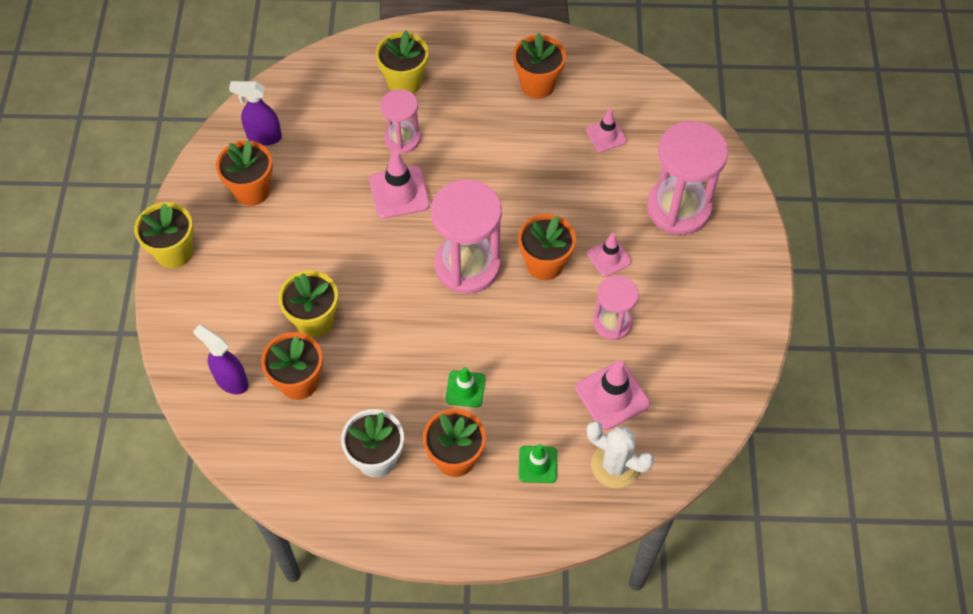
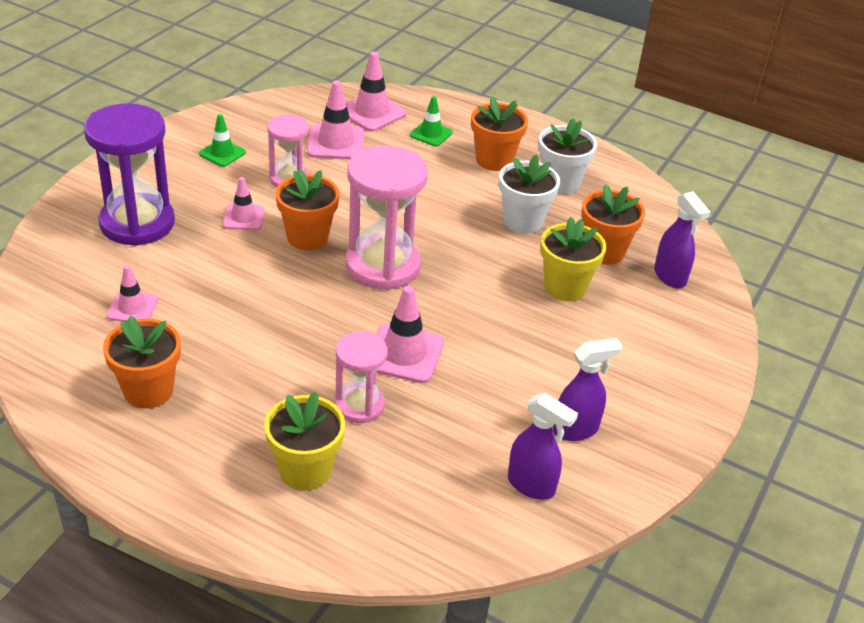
camera: 155 degrees left, 20 degrees down
yellow flower pot [134,202,193,268] -> none
orange flower pot [216,141,273,206] -> purple spray bottle [553,338,622,441]
green traffic cone [445,367,485,408] -> green traffic cone moved to [199,114,246,167]
white cactus [587,421,654,488] -> pink traffic cone [346,52,406,132]
pink hourglass [647,121,728,235] -> purple hourglass [84,103,175,246]
none -> white flower pot [499,154,560,234]

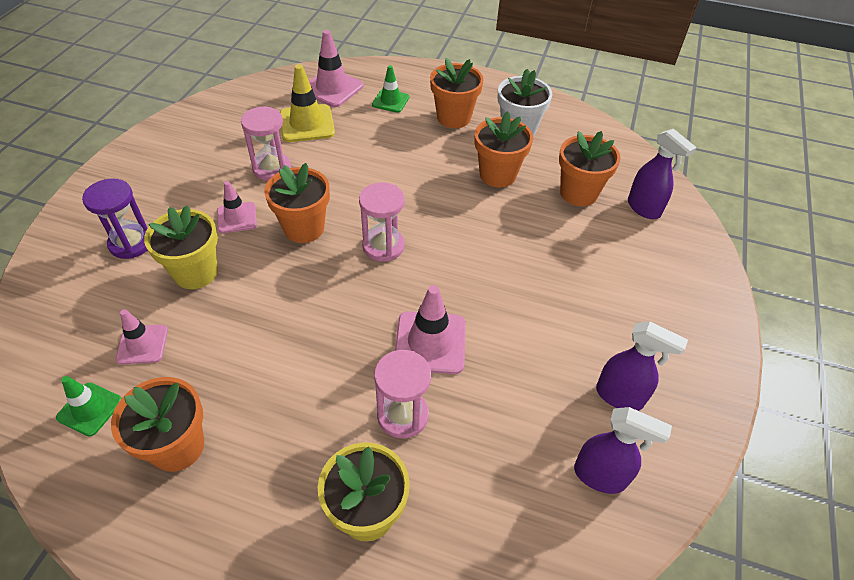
camera: 10 degrees left, 10 degrees up
purple hourglass [84,103,175,246] -> purple hourglass [82,178,148,259], size x0.58
green traffic cone [199,114,246,167] -> green traffic cone moved to [56,376,122,437]
pink traffic cone [307,81,365,160] -> yellow traffic cone [280,64,335,142]
pink hourglass [346,146,428,290] -> pink hourglass [359,182,405,262], size x0.58
white flower pot [499,154,560,234] -> orange flower pot [475,111,533,187]
yellow flower pot [540,217,606,301] -> yellow flower pot moved to [144,205,218,289]
purple spray bottle [553,338,622,441] -> purple spray bottle turned 60 degrees clockwise [596,321,688,411]

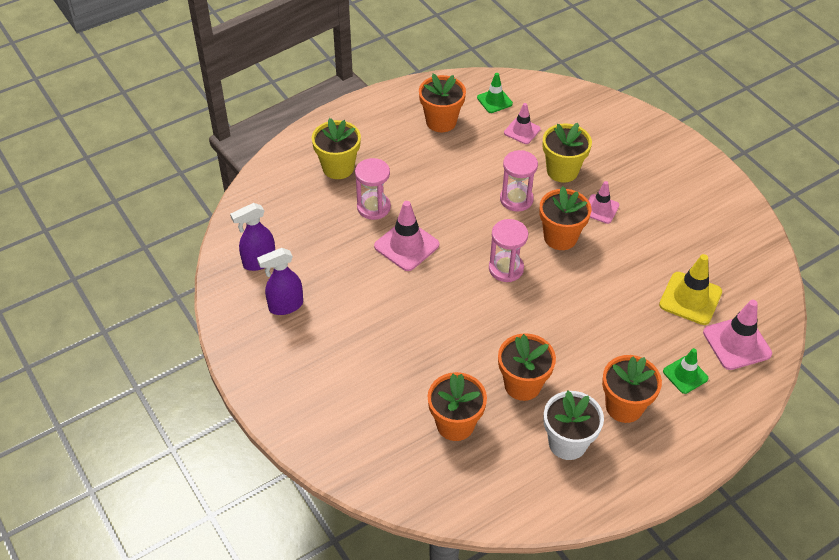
camera: 130 degrees right, 0 degrees up
purple hourglass [82,178,148,259] -> none
pink hourglass [241,106,291,181] -> pink hourglass moved to [500,150,538,212]
purple spray bottle [628,129,697,219] -> none

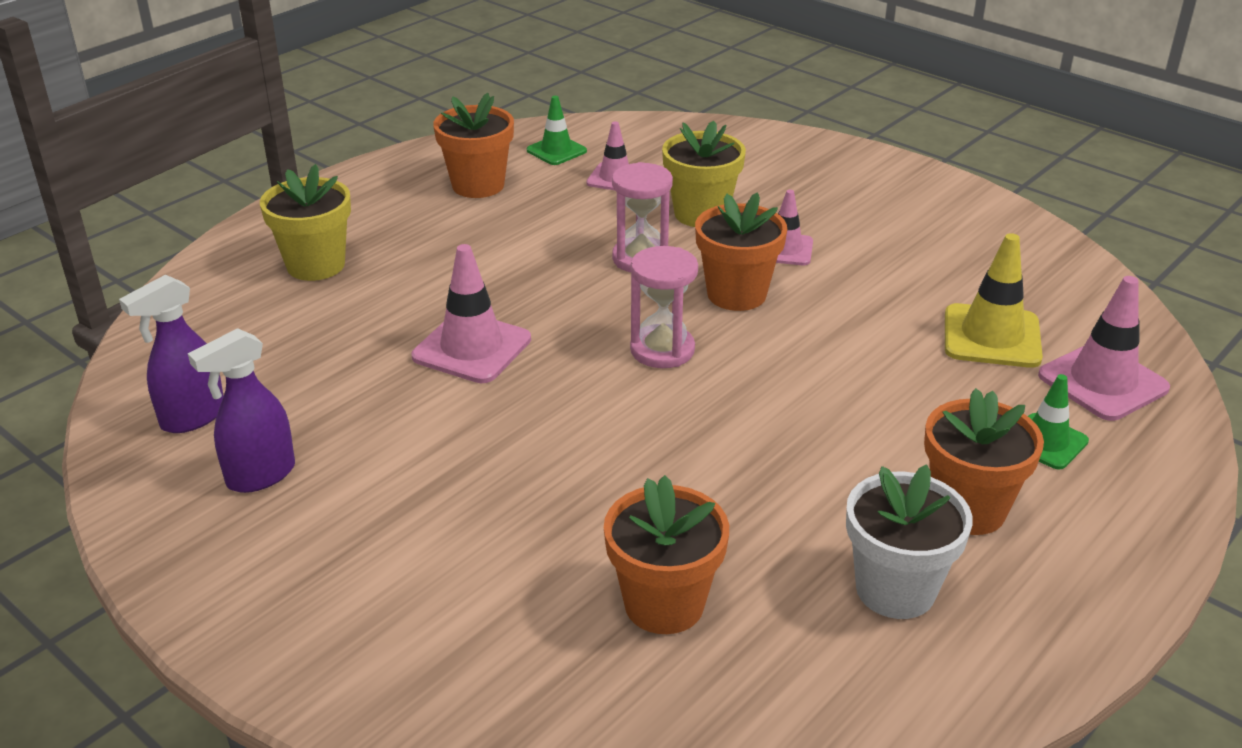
camera: 15 degrees left, 15 degrees down
pink hourglass [355,158,391,220] -> none
orange flower pot [498,333,556,401] -> none

